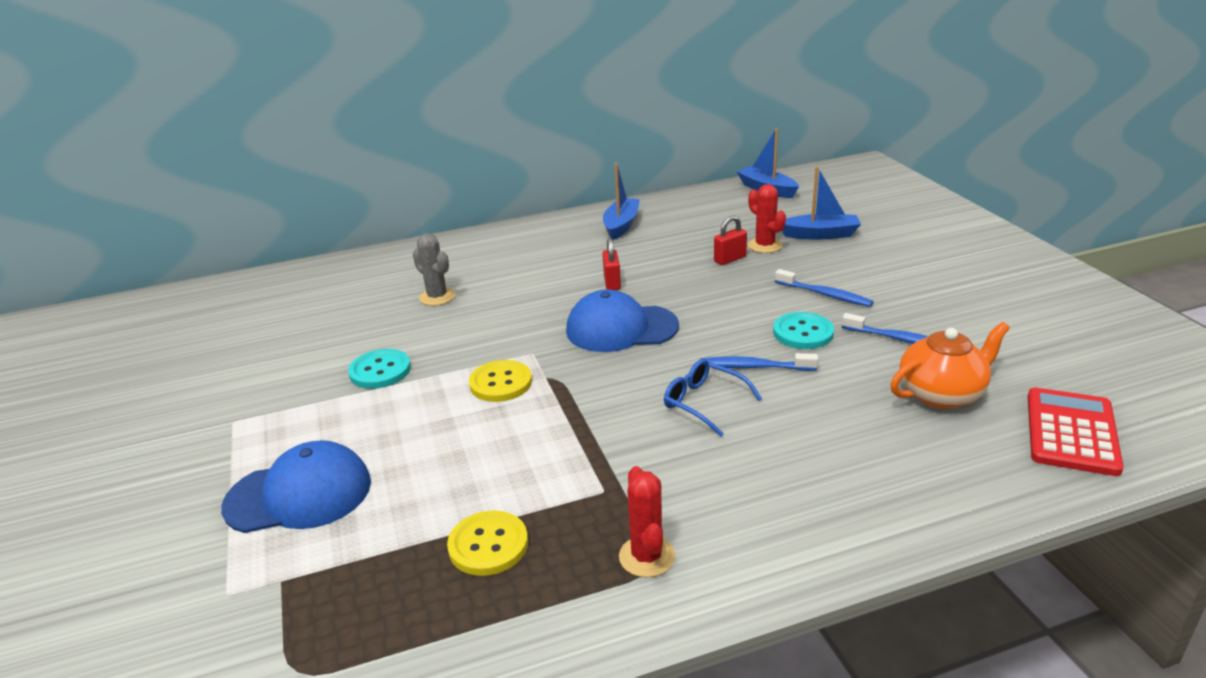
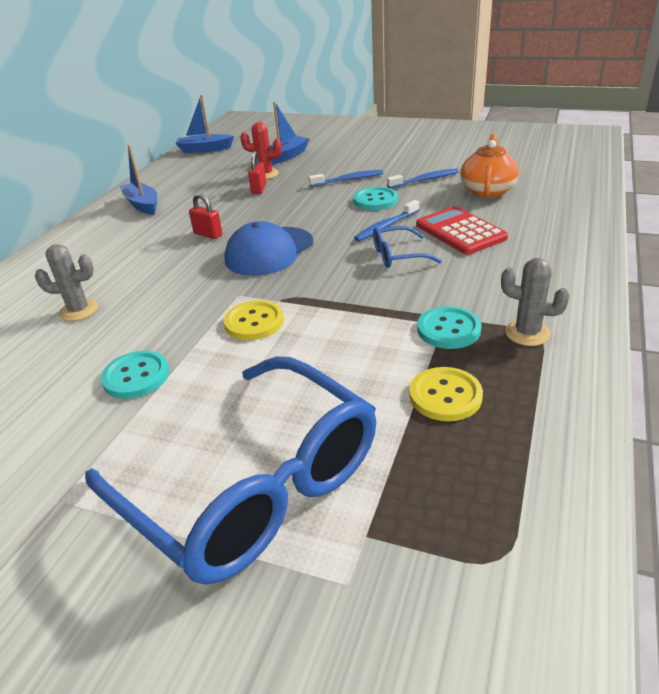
camera: 50 degrees left, 5 degrees up
blue cap [221,440,371,533] -> blue glasses [85,356,376,585]
red cactus [619,466,675,577] -> grey cactus [501,258,570,346]
red calculator [1028,388,1124,476] -> red calculator moved to [416,206,508,255]
none -> turquoise button [417,306,482,349]

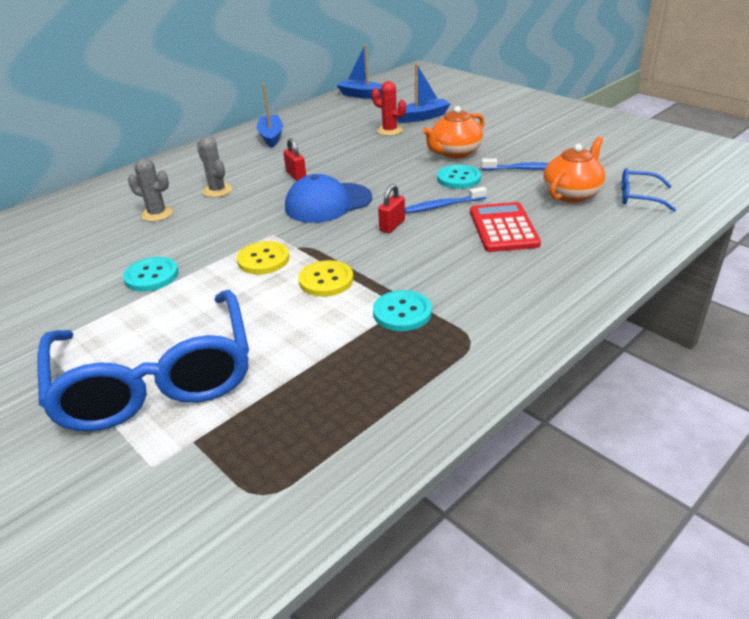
camera: 25 degrees right, 0 degrees up
red padlock [248,151,266,194] -> red padlock moved to [378,184,405,233]
blue toothbrush [309,170,383,187] -> orange teapot [423,106,484,158]
blue glasses [373,226,442,268] -> blue glasses moved to [621,168,676,212]
yellow button [409,367,483,421] -> yellow button moved to [299,260,353,297]
grey cactus [501,258,570,346] -> grey cactus moved to [197,136,232,197]

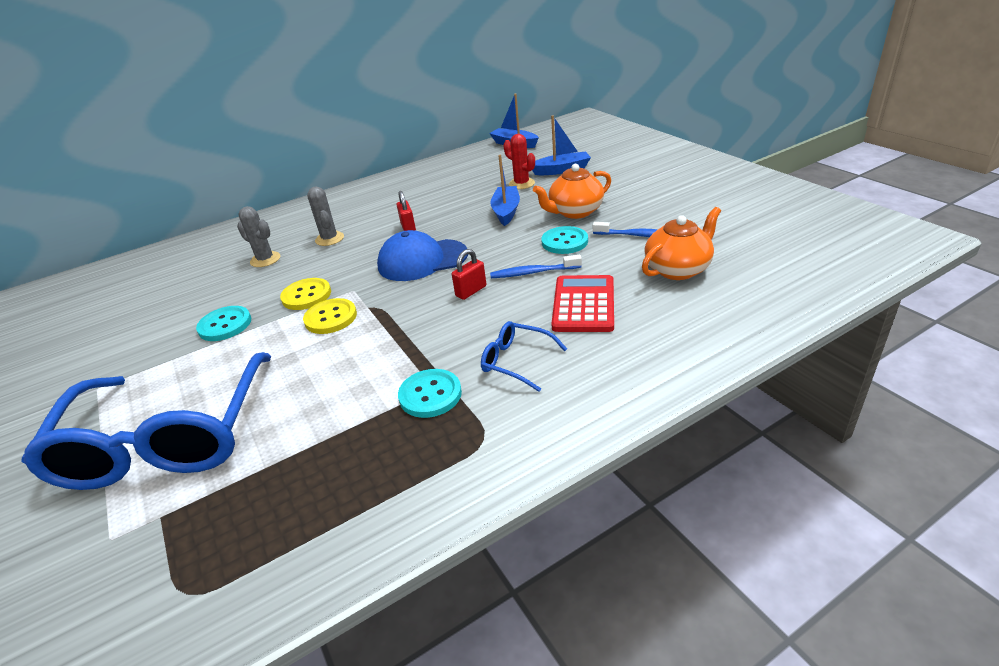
camera: 15 degrees right, 0 degrees up
blue boat [257,83,283,148] -> blue boat moved to [490,155,520,226]
yellow button [299,260,353,297] -> yellow button moved to [280,278,331,310]
blue glasses [621,168,676,212] -> blue glasses moved to [481,321,567,392]

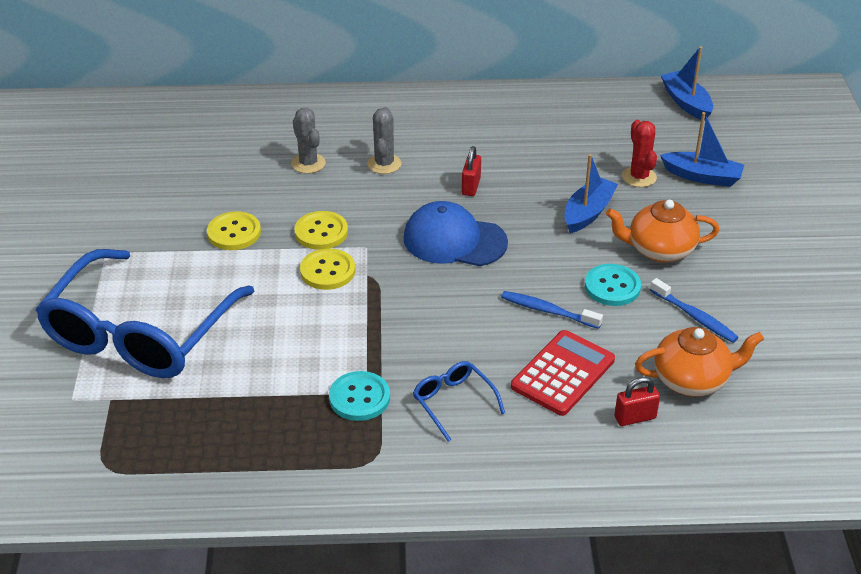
camera: 25 degrees right, 5 degrees up
turquoise button [196,306,251,341] -> yellow button [207,211,261,250]
red padlock [452,249,486,300] -> red padlock moved to [614,377,660,426]

